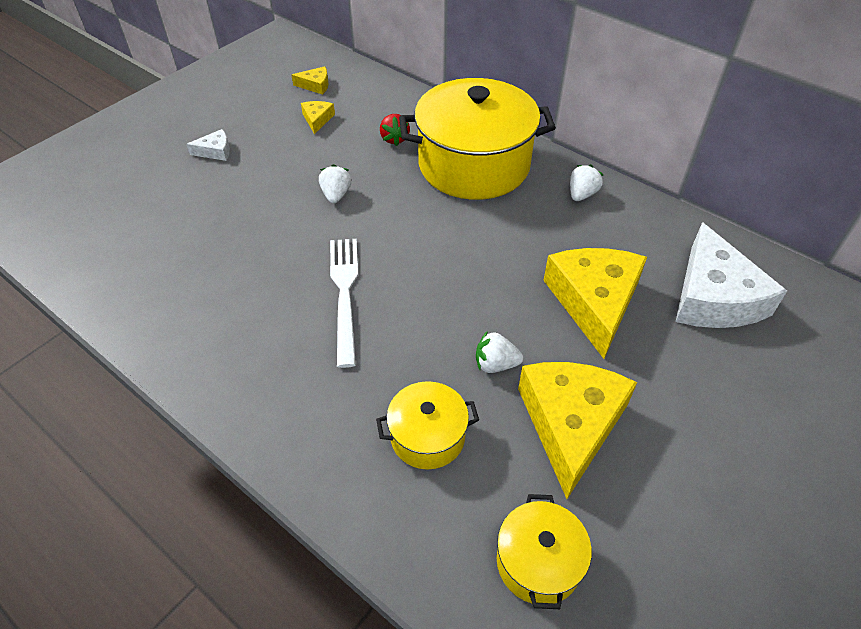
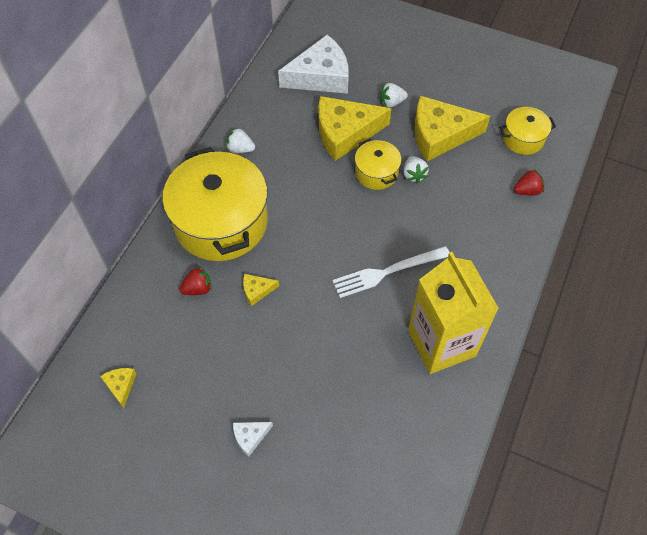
camera: 105 degrees left, 10 degrees up
white cheese [186,129,230,161] -> white cheese turned 90 degrees counterclockwise [233,422,273,457]
yellow cheese [301,101,335,134] -> yellow cheese moved to [243,274,279,306]
white strawberry [319,164,352,204] -> white strawberry moved to [380,83,408,107]
yellow pot [376,381,479,469] -> yellow pot moved to [355,139,401,190]
none -> yellow carton [408,252,499,374]
none -> red strawberry [514,169,544,196]

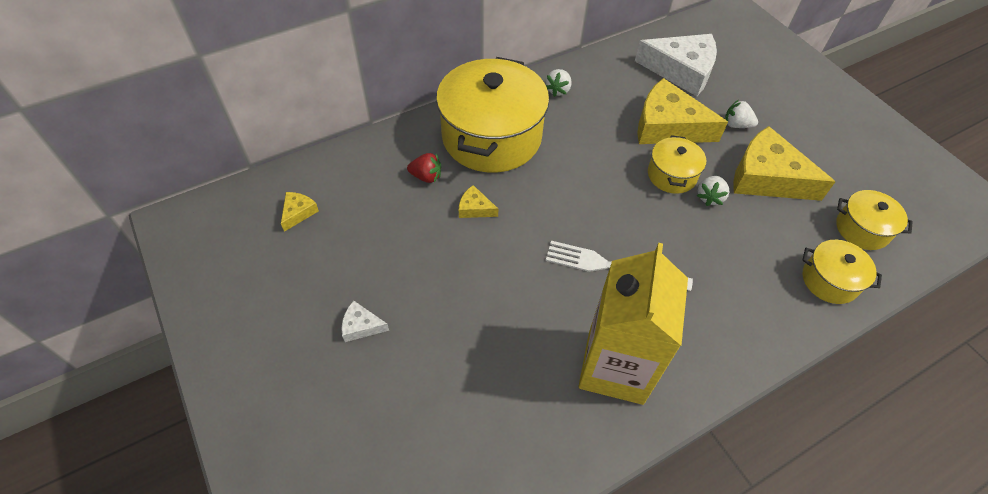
camera: 35 degrees right, 5 degrees down
white strawberry [226,128,255,153] -> white strawberry turned 120 degrees counterclockwise [546,69,572,97]
red strawberry [514,169,544,196] -> yellow pot [802,240,882,304]

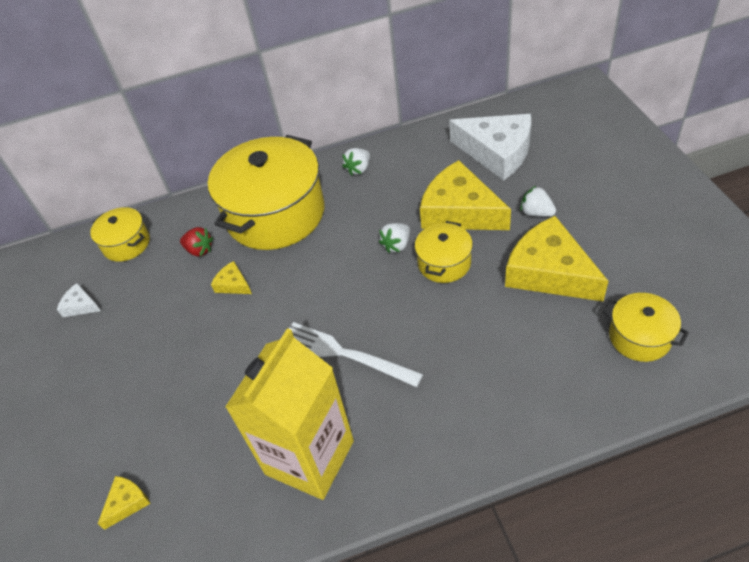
camera: 20 degrees right, 5 degrees down
yellow cheese [281,192,319,232] -> yellow cheese moved to [98,476,151,530]
white cheese [342,301,389,342] -> white cheese moved to [57,283,101,317]
white strawberry [697,176,730,206] -> white strawberry moved to [379,223,410,253]
yellow pot [802,240,882,304] -> yellow pot moved to [90,207,150,262]

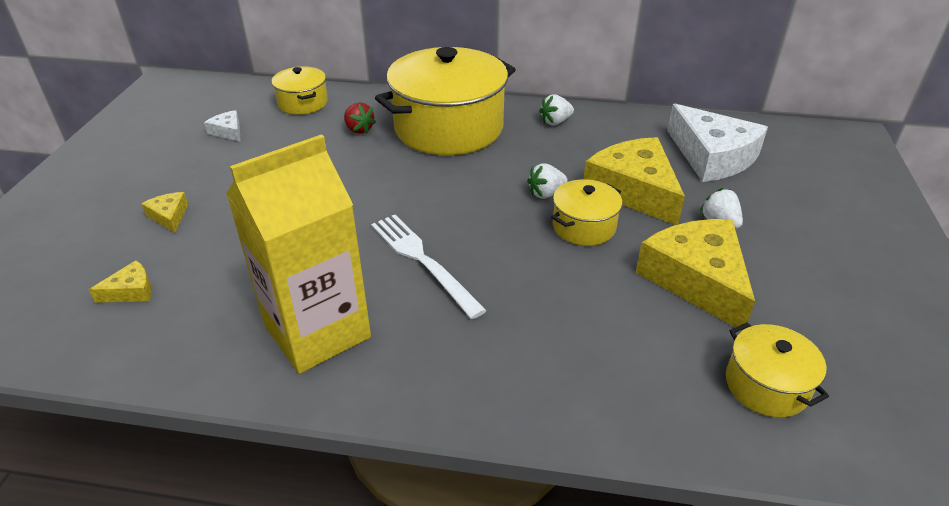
camera: 20 degrees right, 10 degrees down
yellow cheese [211,261,252,294] -> yellow cheese moved to [141,192,188,233]

